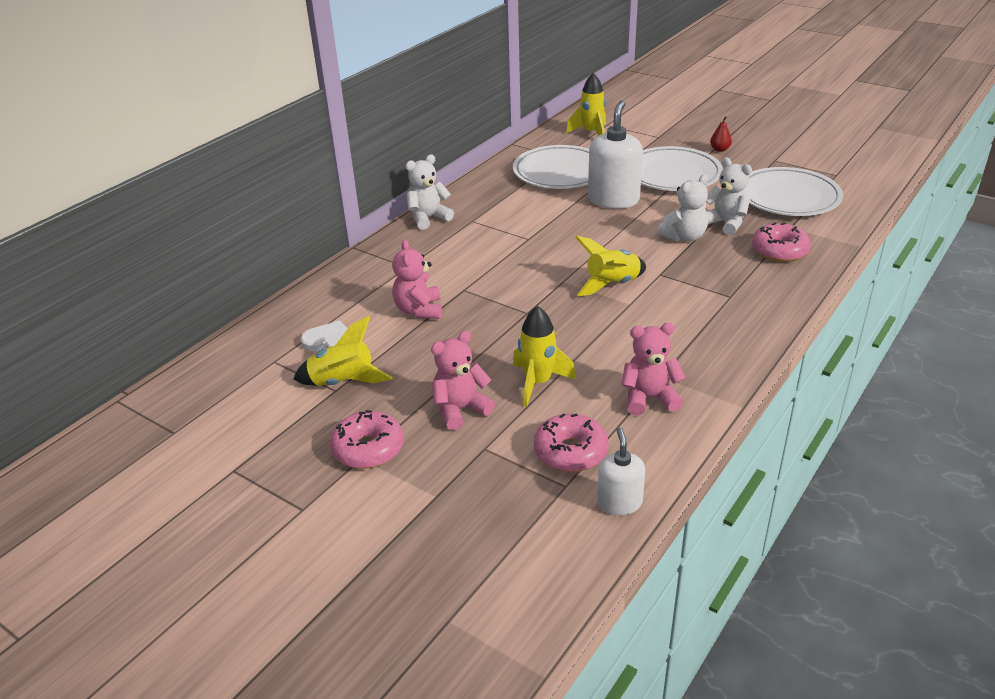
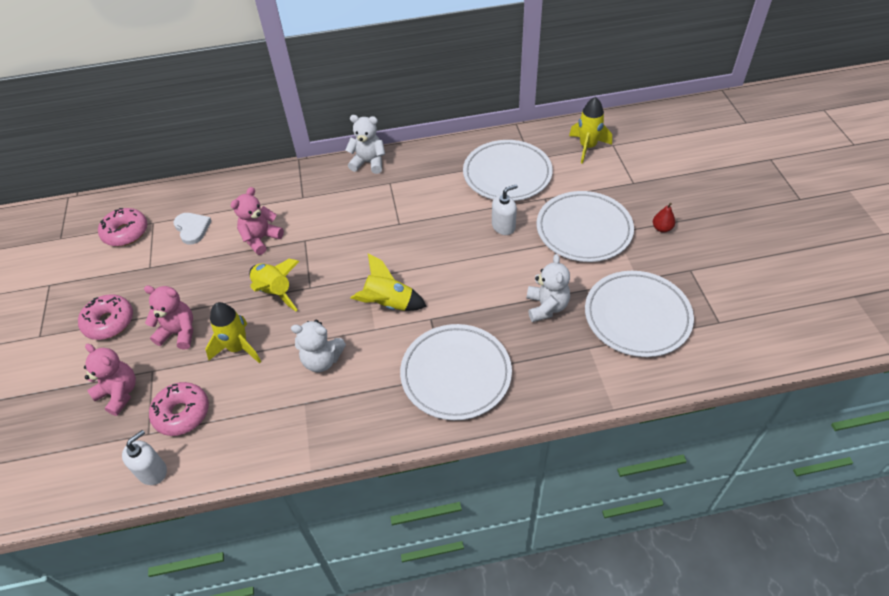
camera: 45 degrees right, 15 degrees up
yellow rocket [294,316,393,386] -> yellow rocket moved to [249,259,300,311]
white soap dispenser [588,100,643,209] -> white soap dispenser [492,185,518,235], size x0.57
pink teddy bear [621,323,686,416] -> pink teddy bear moved to [84,344,136,416]
white teddy bear [657,174,708,241] -> white teddy bear moved to [291,320,346,372]
pink donut [752,222,811,262] -> pink donut moved to [98,208,148,246]
none -> white plate [400,324,512,420]

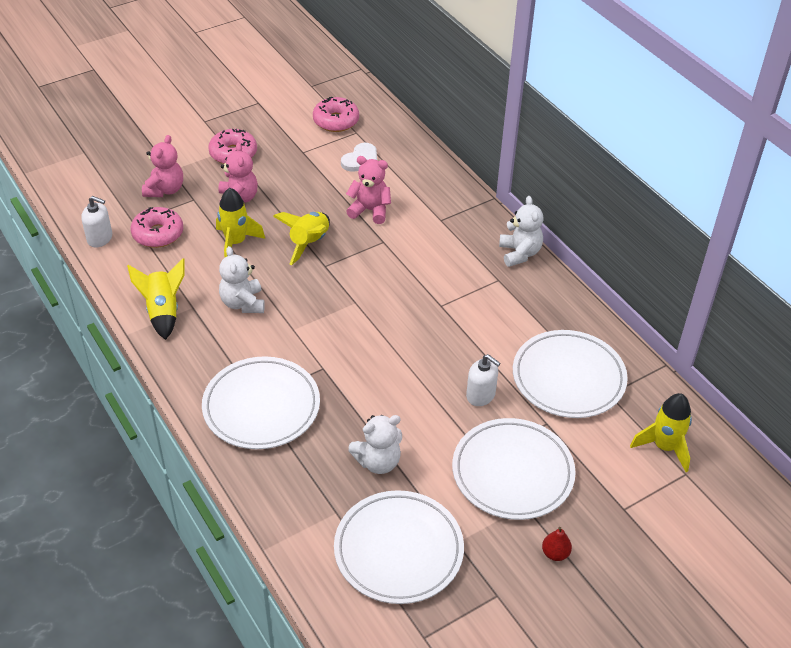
camera: 65 degrees right, 5 degrees down
yellow rocket [350,253,427,311] -> yellow rocket moved to [127,258,185,340]

